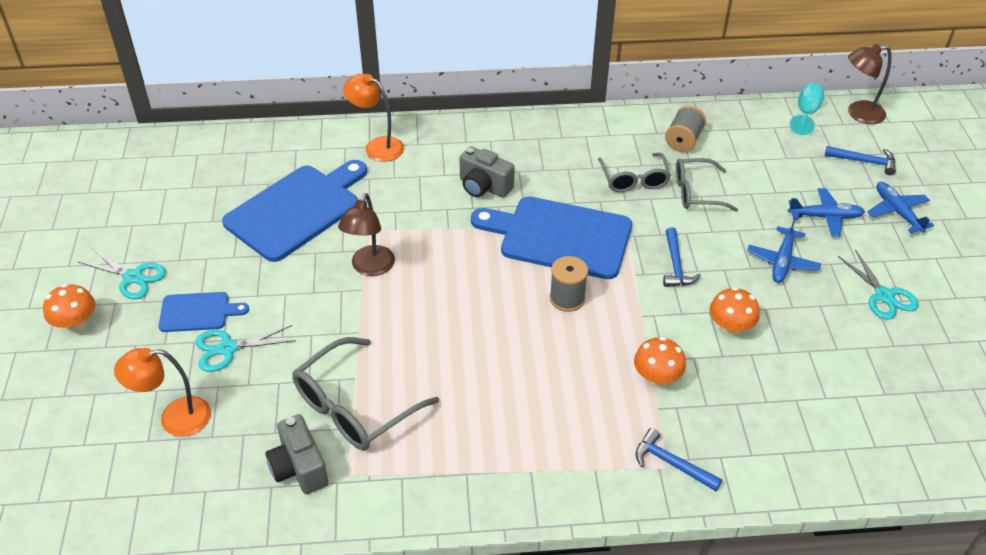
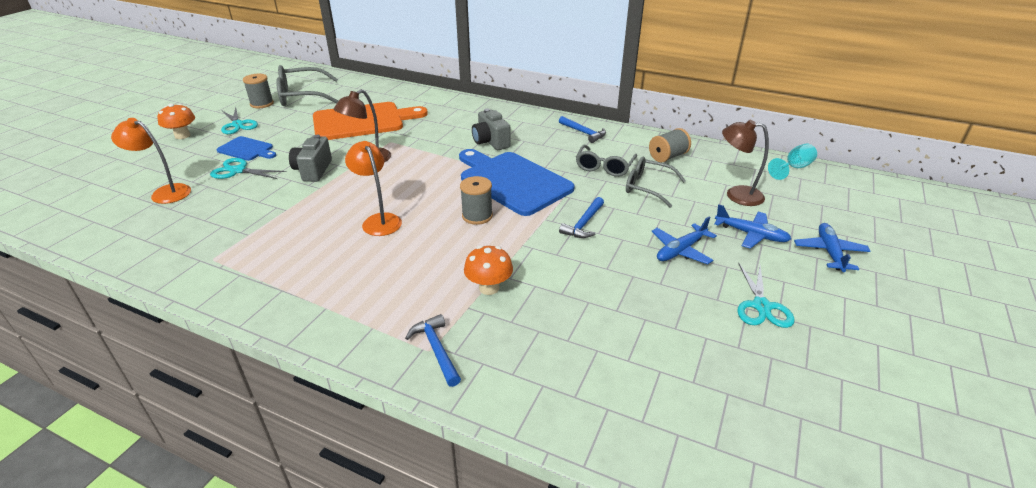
camera: 30 degrees right, 10 degrees down
blue cutting board [222,160,367,262] -> orange cutting board [313,102,428,140]
grey camera [265,414,328,494] -> grey camera moved to [289,135,332,182]
grey glasses [292,337,439,450] -> grey glasses moved to [276,65,339,106]
orange lamp [343,74,404,162] -> orange lamp moved to [345,141,402,236]
orange mushroom [709,287,760,337] -> none
blue hammer [825,146,896,175] -> blue hammer moved to [559,116,606,143]
brown lamp [848,44,892,124] -> brown lamp moved to [722,120,769,206]
none -> grey spool [243,74,274,108]

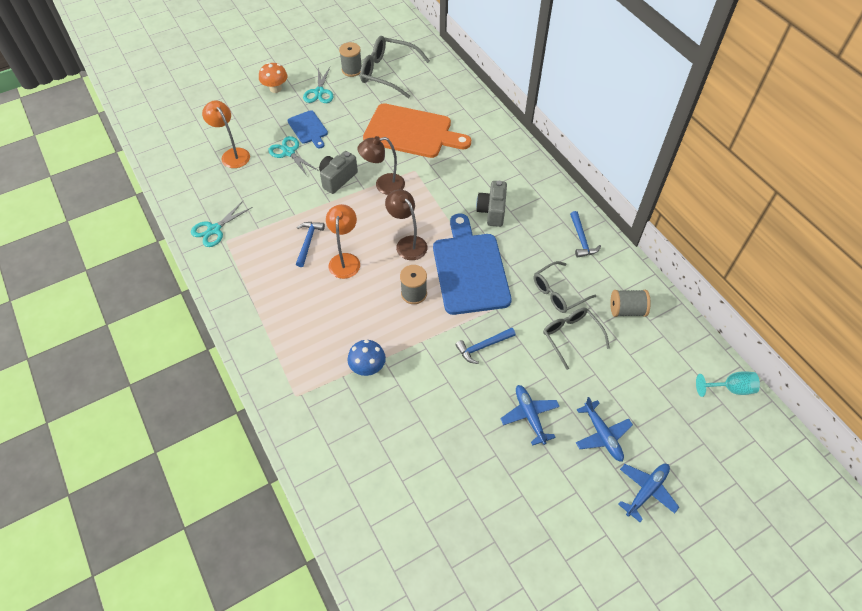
camera: 35 degrees right, 20 degrees up
blue hammer [405,314,461,387] -> blue hammer moved to [296,222,325,267]
orange mushroom [464,246,513,295] -> blue mushroom [348,340,386,376]
blue plane [651,217,717,264] -> blue plane turned 75 degrees clockwise [500,385,560,446]
brown lamp [722,120,769,206] -> brown lamp moved to [385,190,427,260]
turquoise scissors [737,263,795,328] -> turquoise scissors moved to [191,201,253,247]

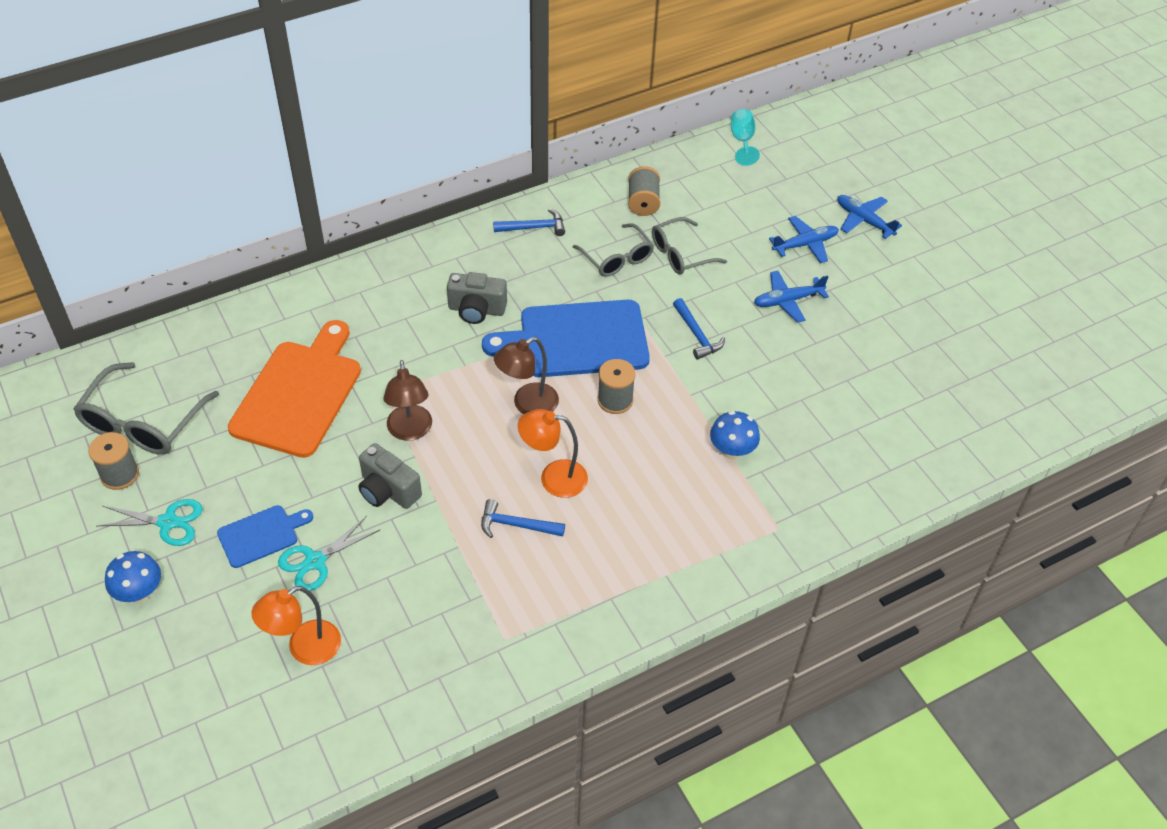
camera: 90 degrees left, 5 degrees down
turquoise scissors [191,201,253,247] -> none
orange mushroom [259,62,288,93] -> blue mushroom [105,551,161,603]

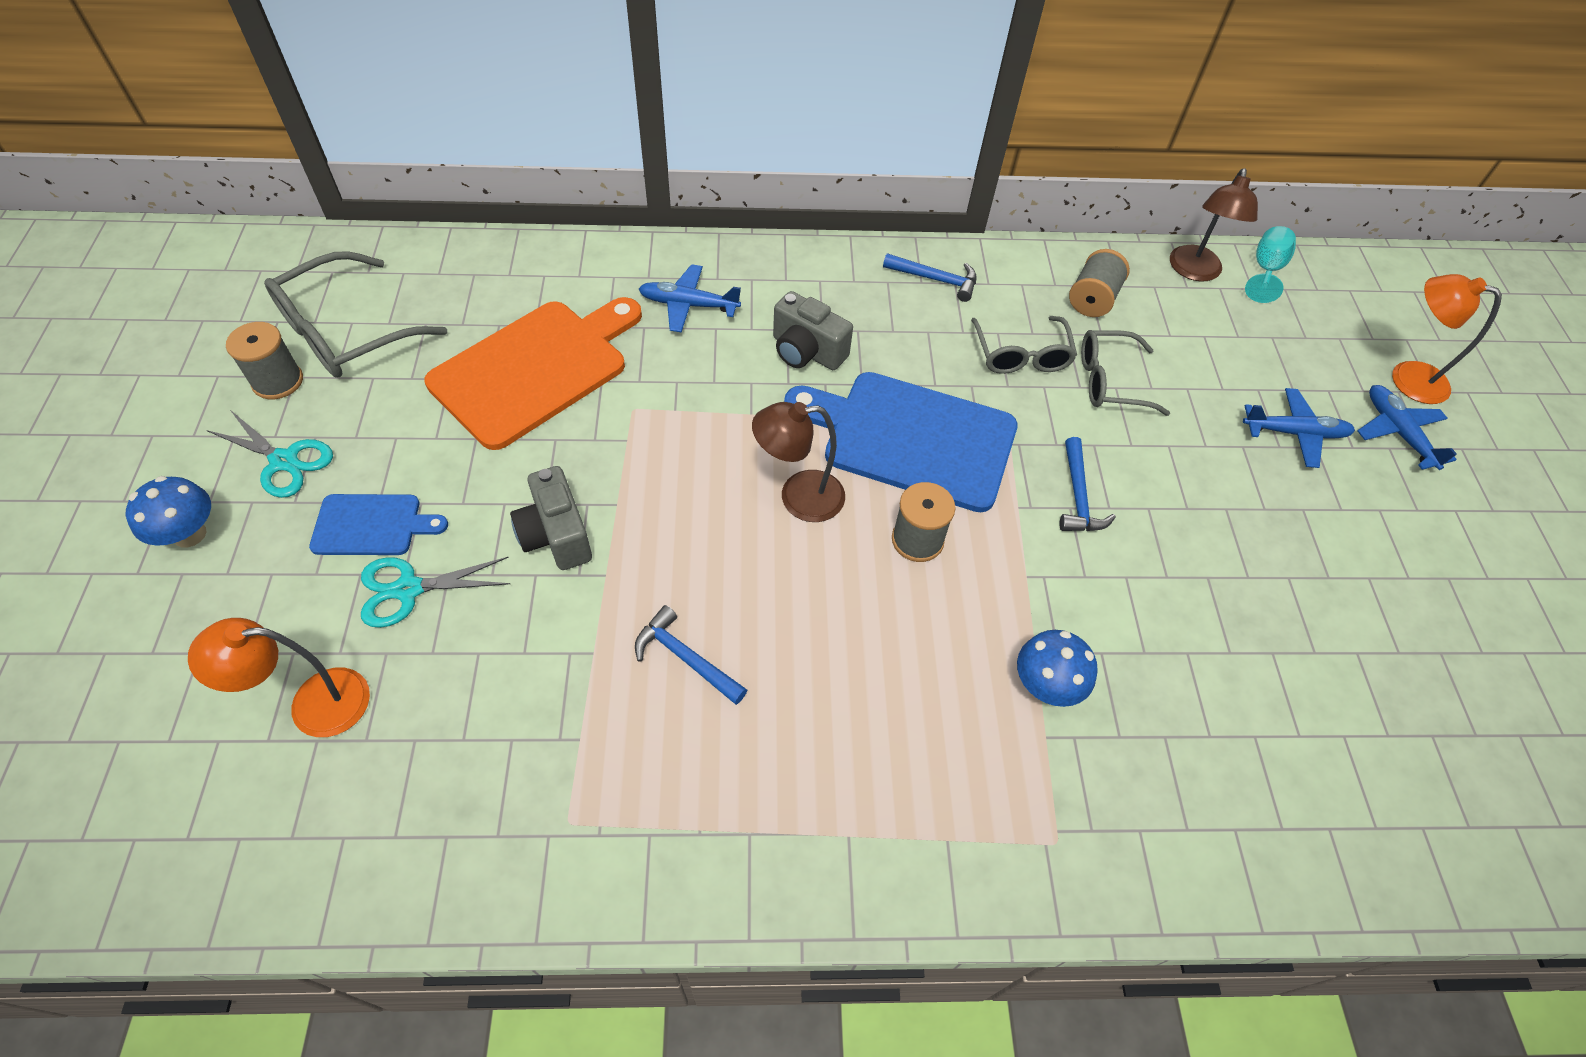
camera: 25 degrees right, 5 degrees up
brown lamp [383,360,432,441] -> brown lamp moved to [1170,168,1258,282]
orange lamp [518,409,588,498] -> orange lamp moved to [1392,274,1502,404]
blue plane [754,271,829,323] -> blue plane moved to [639,264,741,332]

